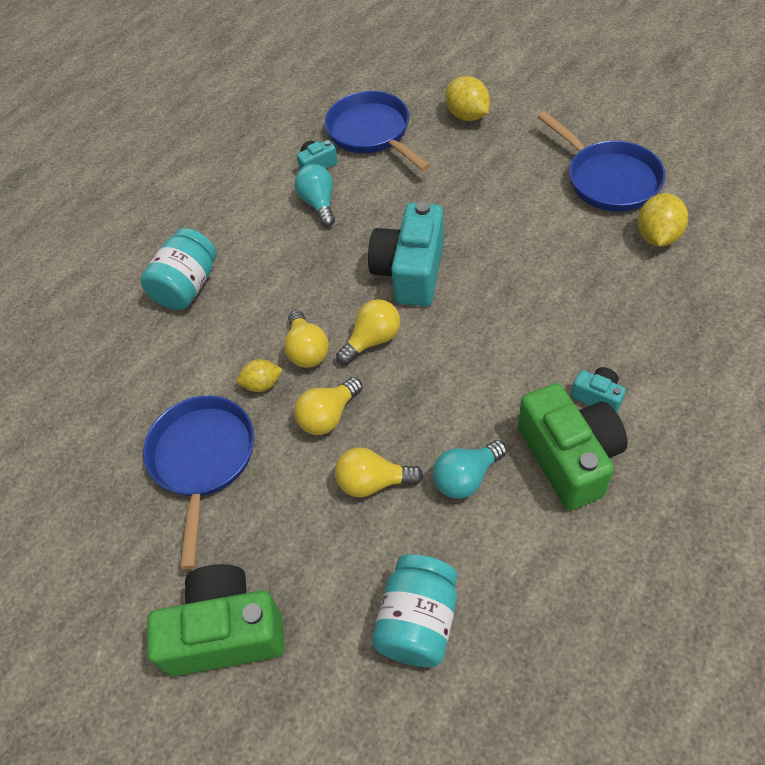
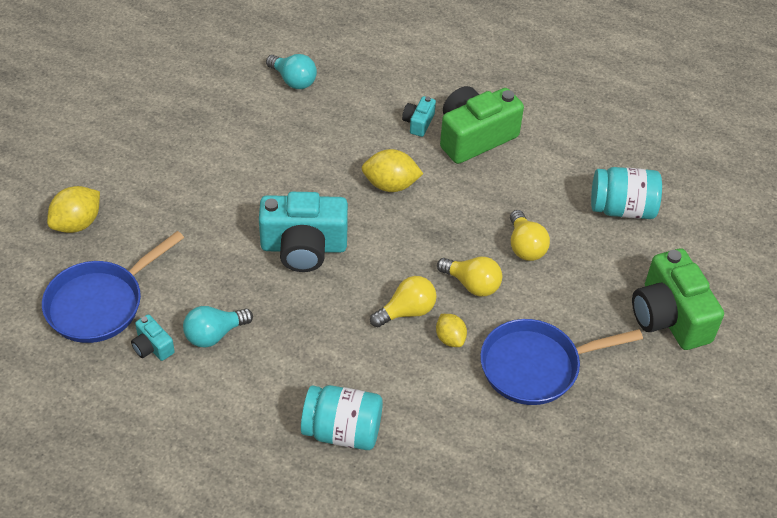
camera: 110 degrees left, 5 degrees down
yellow light bulb [336,299,400,365] -> none
turquoise light bulb [433,440,507,499] -> turquoise light bulb moved to [266,54,317,89]
blue pan [537,111,665,212] -> none
yellow lemon [638,193,688,246] -> yellow lemon moved to [362,149,423,192]

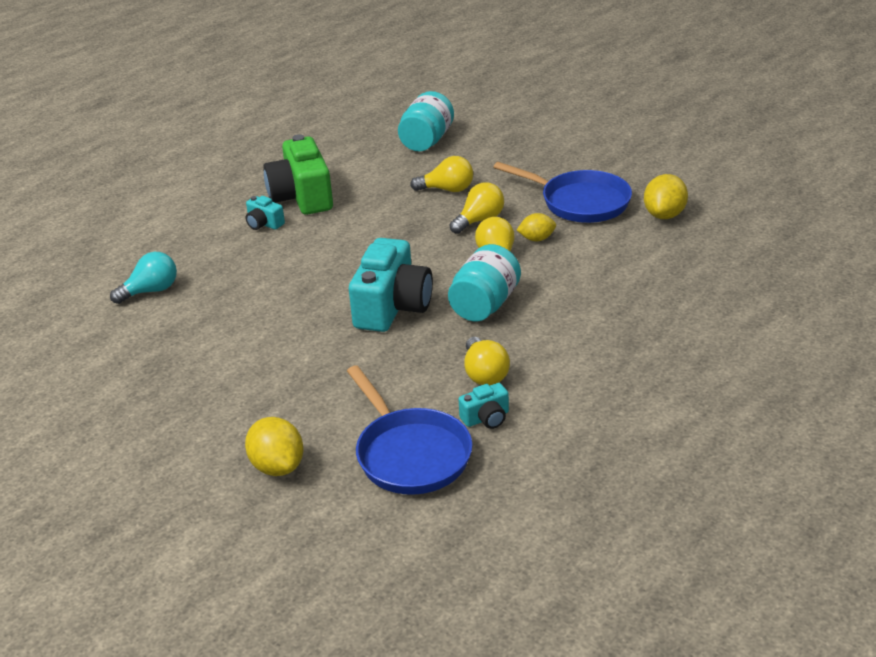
camera: 70 degrees left, 15 degrees down
turquoise light bulb [183,306,253,348] -> yellow light bulb [464,337,510,386]
turquoise jar [301,385,383,450] -> turquoise jar moved to [448,244,521,321]
yellow lemon [362,149,423,192] -> yellow lemon moved to [644,174,688,219]
blue pan [480,319,643,405] -> blue pan turned 60 degrees counterclockwise [493,162,632,223]
green camera [632,249,724,350] -> none

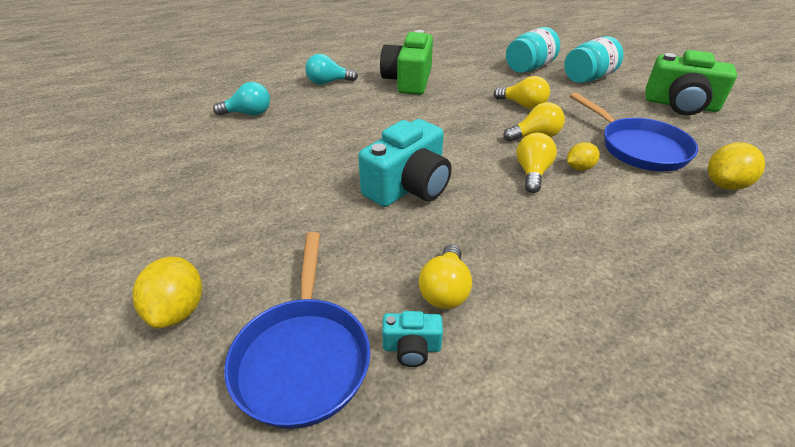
camera: 25 degrees right, 5 degrees up
turquoise camera [246,196,285,230] -> none
turquoise jar [448,244,521,321] -> turquoise jar moved to [564,36,624,83]
yellow lemon [517,213,556,242] -> yellow lemon turned 45 degrees counterclockwise [567,142,600,171]
none -> turquoise light bulb [305,54,358,85]
none -> green camera [645,50,737,115]

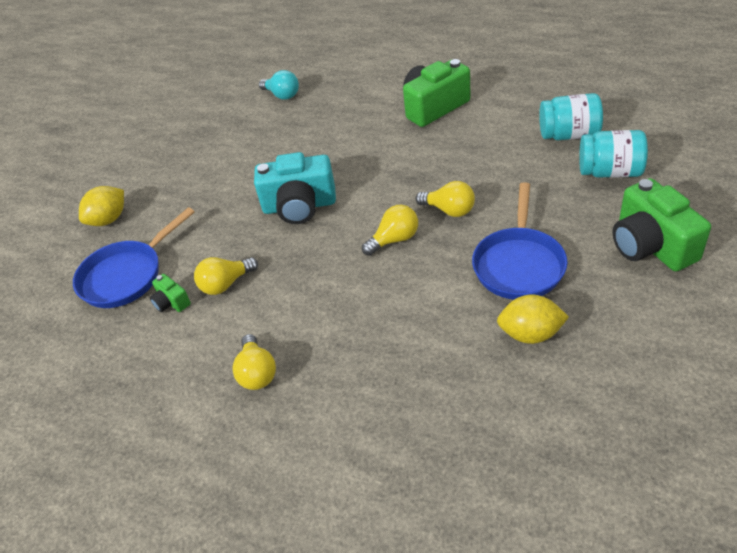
camera: 50 degrees right, 5 degrees up
turquoise light bulb [305,54,358,85] -> none
turquoise camera [382,311,443,367] -> green camera [150,274,191,312]
yellow light bulb [494,76,550,109] -> yellow light bulb moved to [232,334,276,390]
yellow lemon [567,142,600,171] -> none

